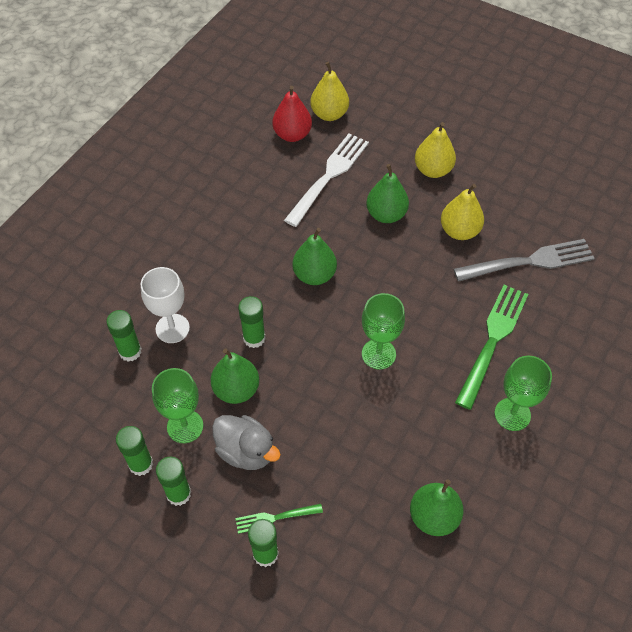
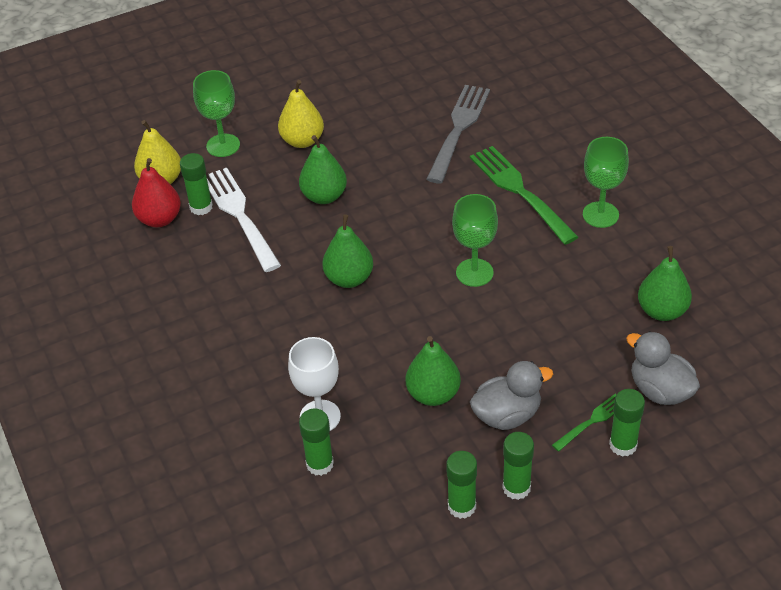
camera: 55 degrees left, 10 degrees down
green goblet [152,368,203,443] -> green goblet moved to [193,70,240,157]
green fork [235,504,323,534] -> green fork turned 150 degrees counterclockwise [552,393,617,452]
green glue stick [238,296,266,348] -> green glue stick moved to [180,153,213,215]
yellow pear [441,184,484,240] -> none
none -> grey duck [626,331,700,405]

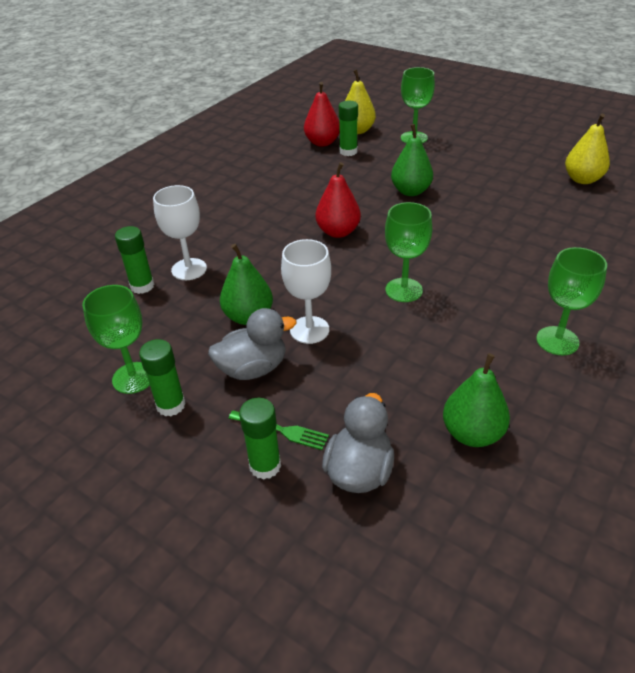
camera: 60 degrees right, 5 degrees down
white fork [207,167,281,272] -> none
yellow pear [278,80,324,148] -> yellow pear moved to [565,114,610,184]
green pear [322,214,373,288] -> red pear [315,162,361,238]
grey fork [426,85,490,183] -> none
green glue stick [446,451,477,519] -> green goblet [82,285,150,394]
green fork [470,146,578,245] -> none
grey duck [470,361,553,430] -> grey duck turned 60 degrees counterclockwise [208,308,296,380]
none -> white goblet [281,239,331,344]

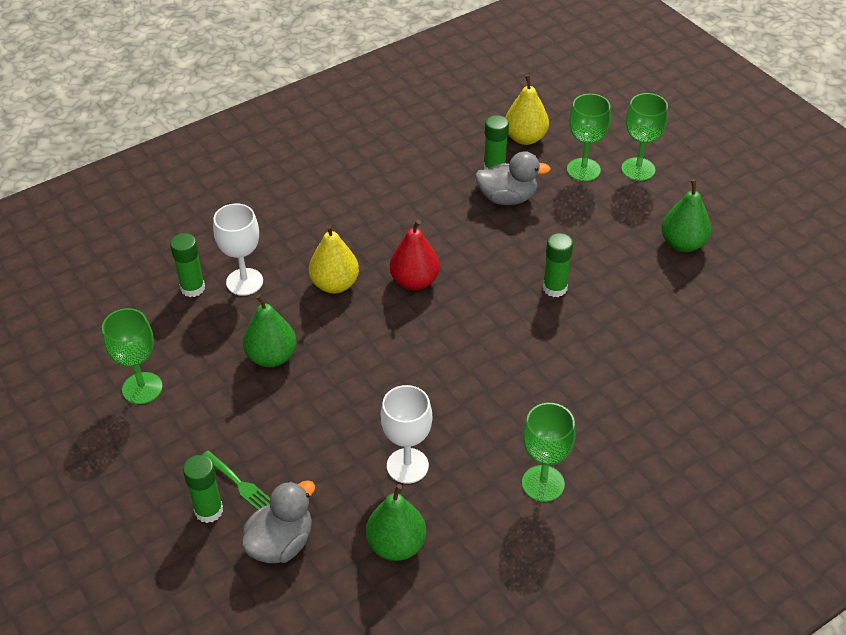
camera: 20 degrees right, 5 degrees up
green glue stick [139,339,186,416] -> green glue stick moved to [543,233,573,297]
grey duck [208,308,296,380] -> grey duck moved to [475,151,551,205]
white goblet [281,239,331,344] -> white goblet moved to [381,385,432,484]
red pear [304,82,340,147] -> none
green goblet [385,202,432,302] -> green goblet moved to [621,93,668,181]
green pear [391,124,433,196] -> green pear moved to [661,179,711,252]
yellow pear [565,114,610,184] -> yellow pear moved to [309,225,359,294]

